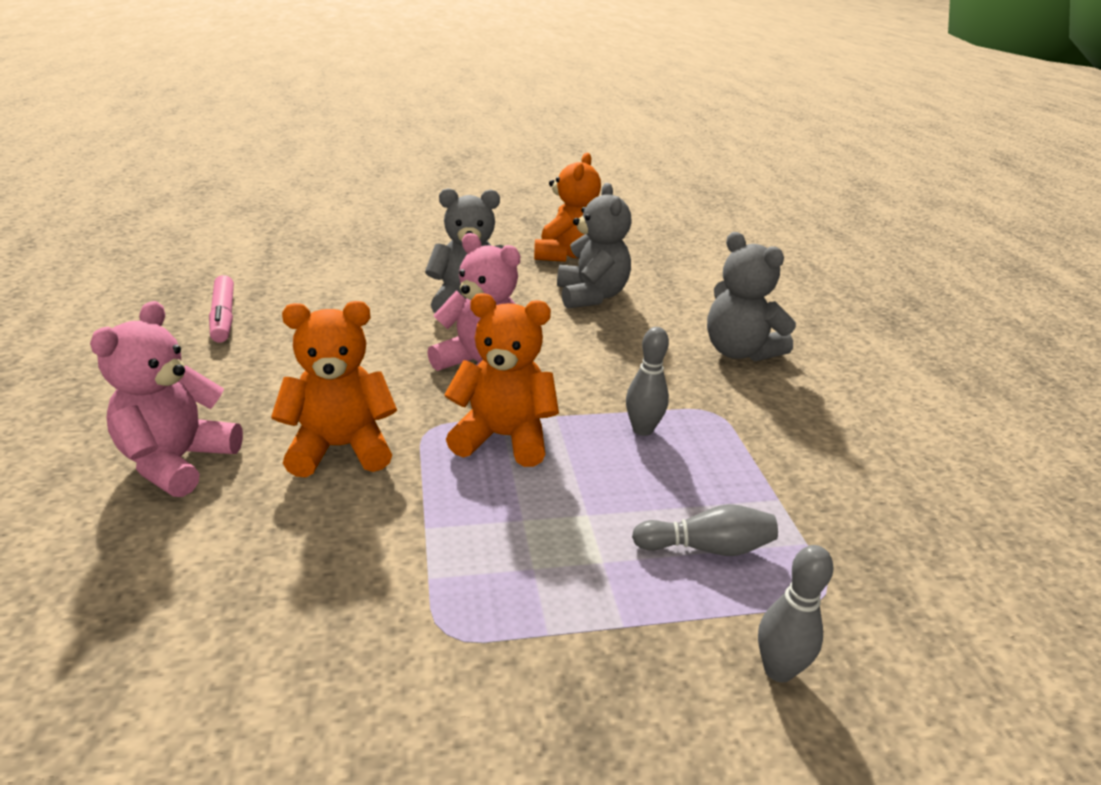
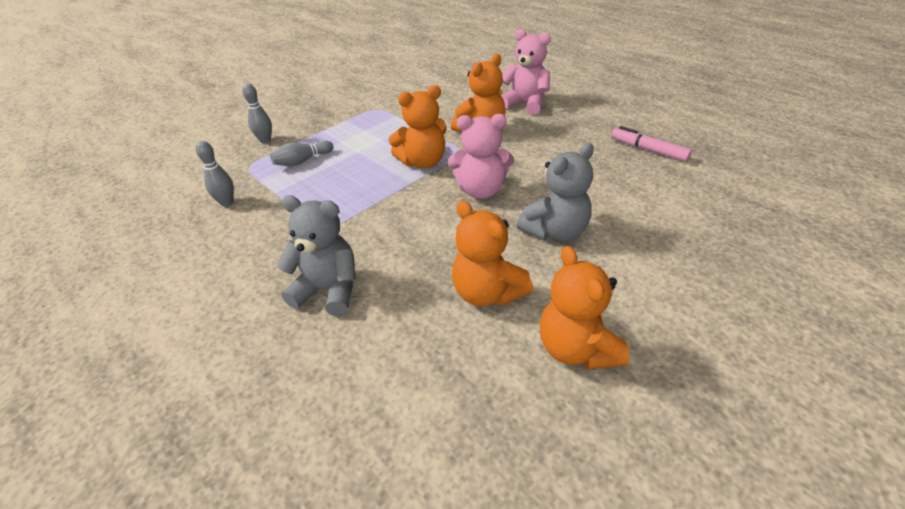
camera: 150 degrees right, 10 degrees up
pink teddy bear [90,301,243,497] -> pink teddy bear turned 45 degrees counterclockwise [501,29,551,115]
grey teddy bear [557,183,632,309] -> orange teddy bear [452,201,533,306]
grey bowling pin [626,327,669,436] -> grey bowling pin moved to [195,141,234,207]

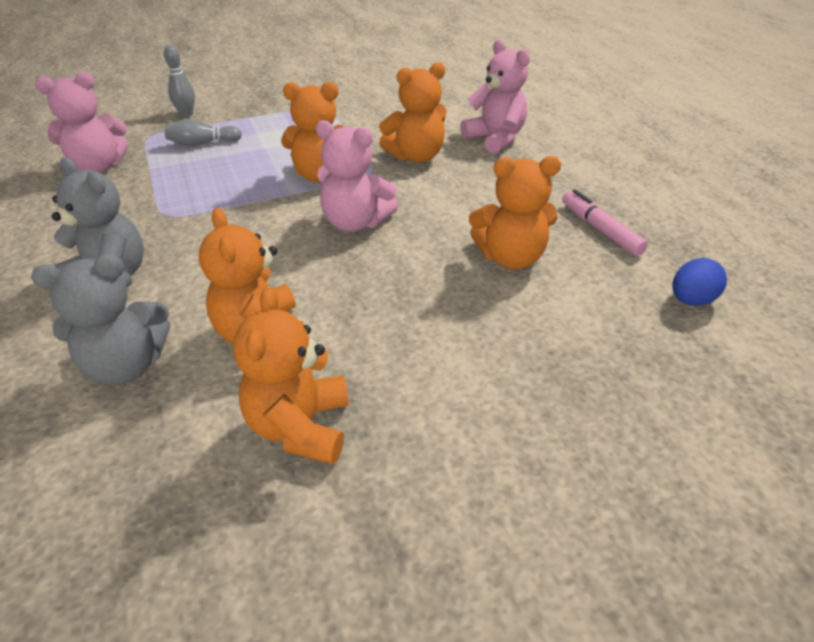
camera: 20 degrees right, 0 degrees up
grey bowling pin [195,141,234,207] -> pink teddy bear [35,72,128,173]
grey teddy bear [517,143,594,241] -> grey teddy bear moved to [31,254,170,385]
none -> orange teddy bear [469,156,561,270]
none -> blue egg [672,258,727,306]

